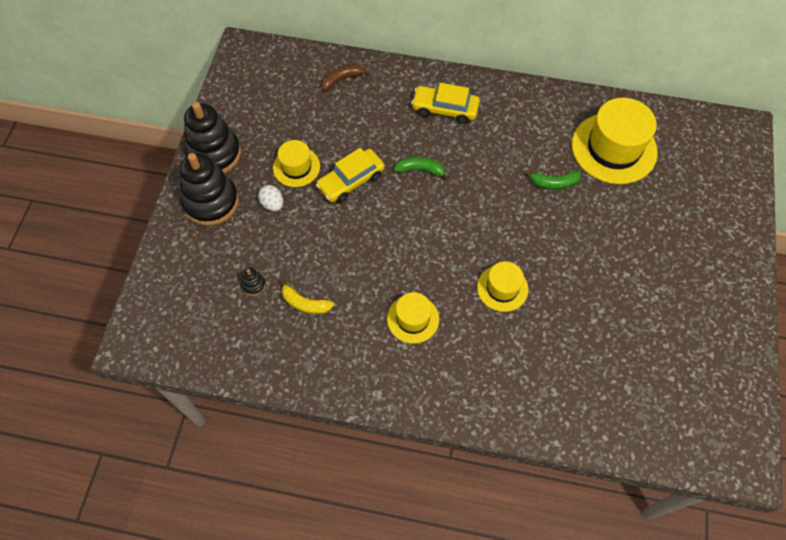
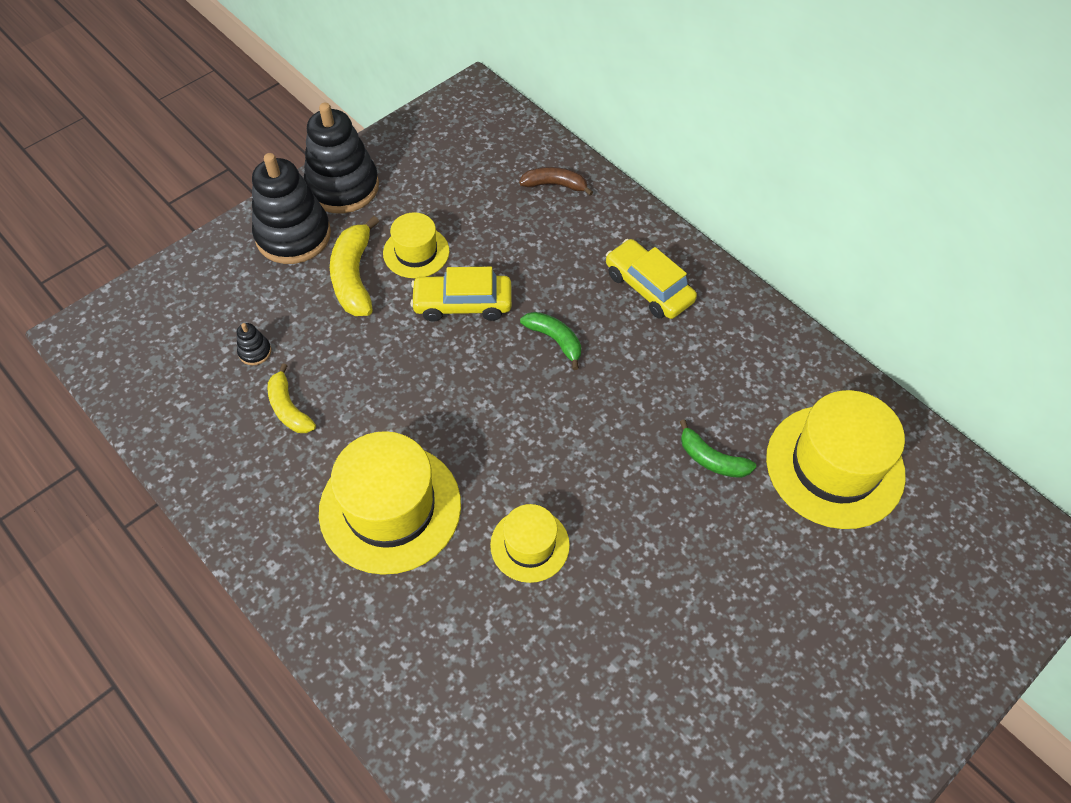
camera: 35 degrees right, 5 degrees down
white egg [258,185,283,211] -> yellow banana [330,216,379,316]
yellow hat [387,292,439,344] -> yellow hat [319,431,461,575], size x1.82

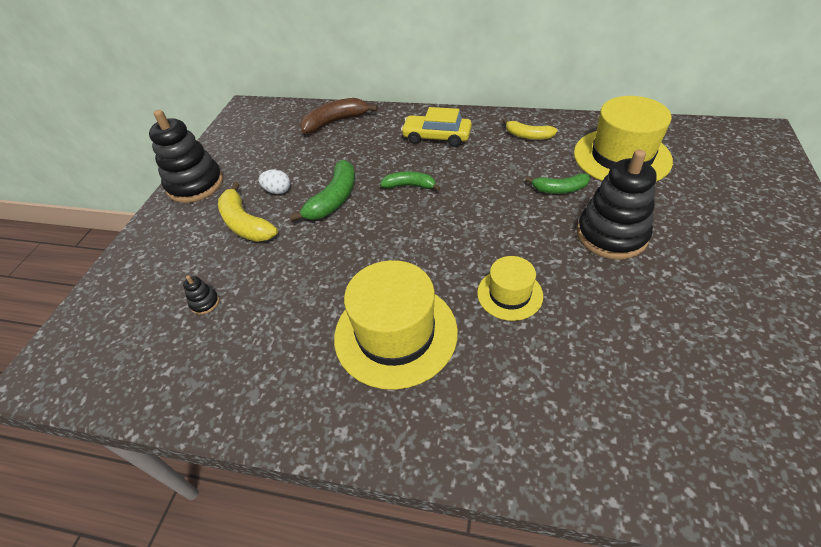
camera: 30 degrees left, 10 degrees down
black stacking toy [252,153,331,264] -> black stacking toy moved to [577,150,657,260]
yellow banana [267,363,316,433] -> yellow banana moved to [503,119,557,140]
yellow hat [383,212,449,278] -> white egg [259,170,290,194]
yellow car [410,267,512,322] -> green banana [289,160,355,222]
brown banana [519,167,593,196] -> brown banana [300,98,378,134], size x1.56

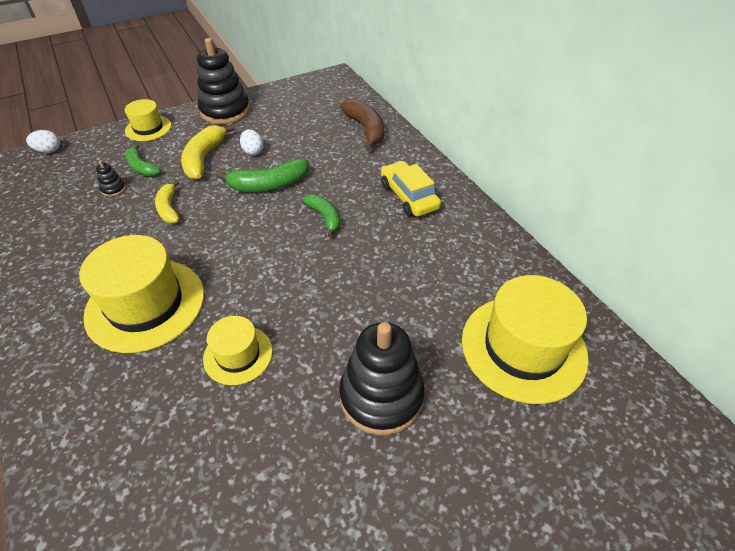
camera: 45 degrees right, 0 degrees up
brown banana [300,98,378,134] -> brown banana turned 45 degrees clockwise [340,99,384,150]
yellow banana [503,119,557,140] -> yellow banana moved to [155,180,180,223]
green banana [526,173,590,194] -> green banana moved to [126,144,161,177]
none -> white egg [26,130,60,153]
none -> yellow hat [125,99,171,141]

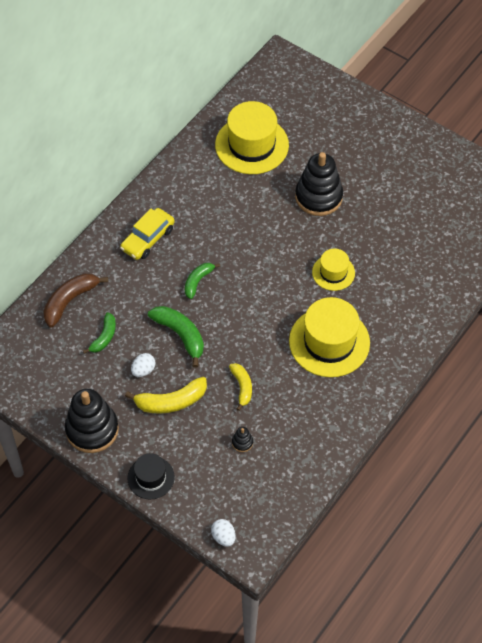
camera: 115 degrees left, 10 degrees up
yellow hat [125,99,171,141] -> black hat [127,453,175,499]
green banana [126,144,161,177] -> green banana moved to [83,312,116,354]
yellow banana [155,180,180,223] -> yellow banana turned 60 degrees counterclockwise [229,363,252,411]

